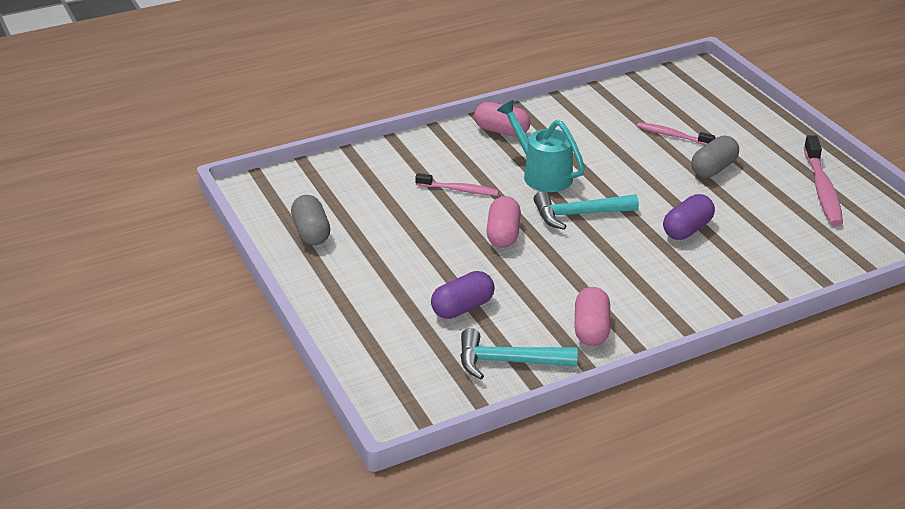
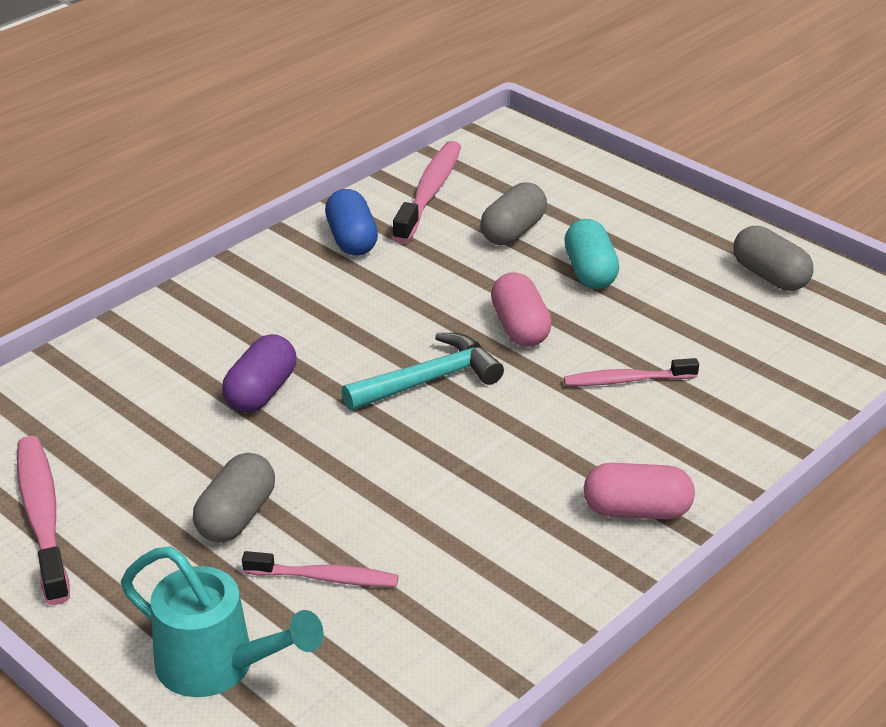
camera: 160 degrees right, 0 degrees up
purple capsule [431,271,495,319] -> grey capsule [480,182,547,245]
turquoise hammer [460,328,577,379] -> pink toothbrush [392,141,461,244]
turquoise watering can [497,100,585,192] -> turquoise watering can moved to [121,546,323,697]
pink capsule [575,287,610,346] -> blue capsule [325,189,378,256]
none -> turquoise capsule [564,219,619,289]

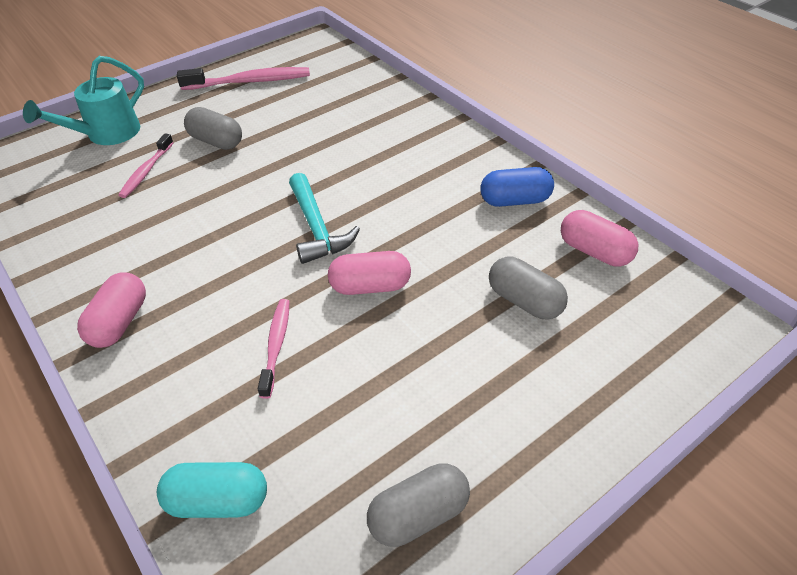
camera: 100 degrees right, 10 degrees up
purple capsule [222,334,296,413] -> none
pink toothbrush [392,141,461,244] -> pink capsule [561,210,638,266]
turquoise capsule [564,219,619,289] -> turquoise capsule moved to [157,462,267,518]

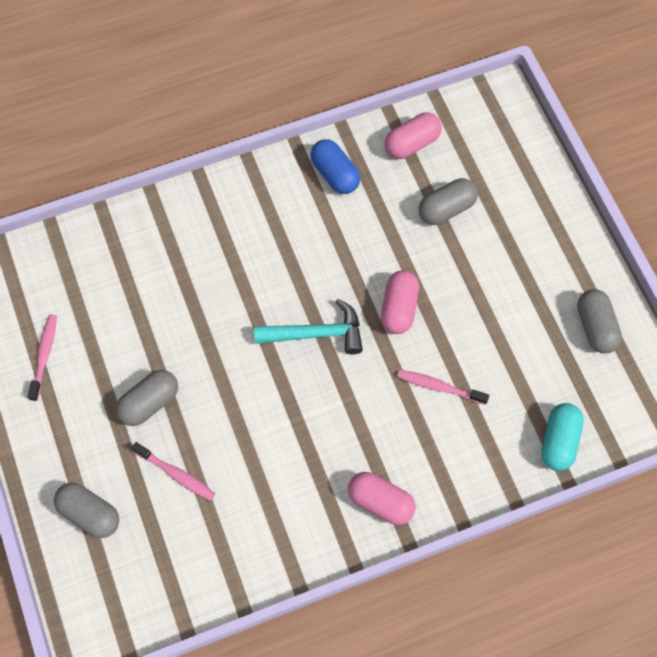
camera: 75 degrees left, 20 degrees up
turquoise watering can [23,56,144,145] -> grey capsule [54,483,119,538]
pink toothbrush [177,67,310,90] -> pink toothbrush [28,314,57,401], size x0.62
blue capsule [480,167,554,207] -> blue capsule turned 45 degrees counterclockwise [310,139,360,194]

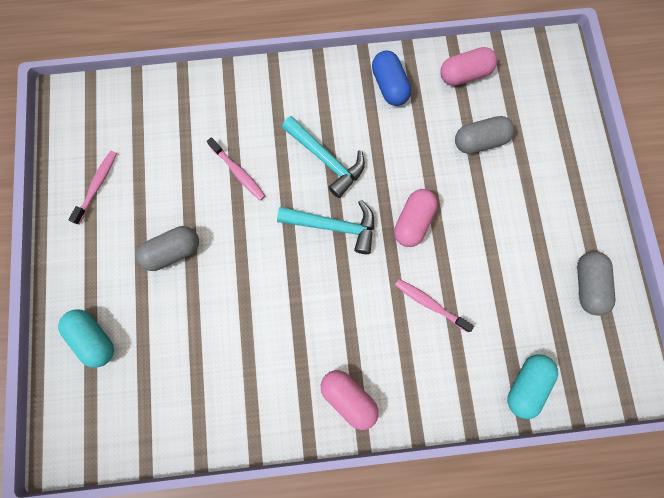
camera: 15 degrees right, 10 degrees up
grey capsule [54,483,119,538] -> turquoise capsule [58,309,114,368]
pink toothbrush [131,442,215,501] -> pink toothbrush moved to [207,137,265,201]
none -> turquoise hammer [282,116,365,198]

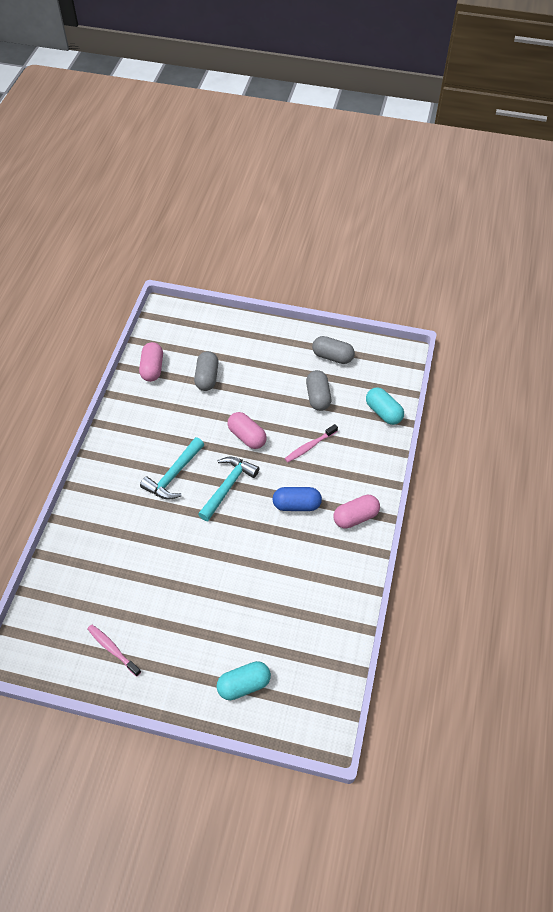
camera: 70 degrees left, 20 degrees down
grey capsule [136,226,199,271] -> grey capsule moved to [306,370,331,411]
pink toothbrush [207,137,265,201] -> none
turquoise hammer [282,116,365,198] -> turquoise hammer turned 150 degrees clockwise [140,437,204,500]
blue capsule [372,51,411,106] -> blue capsule moved to [273,487,322,511]

